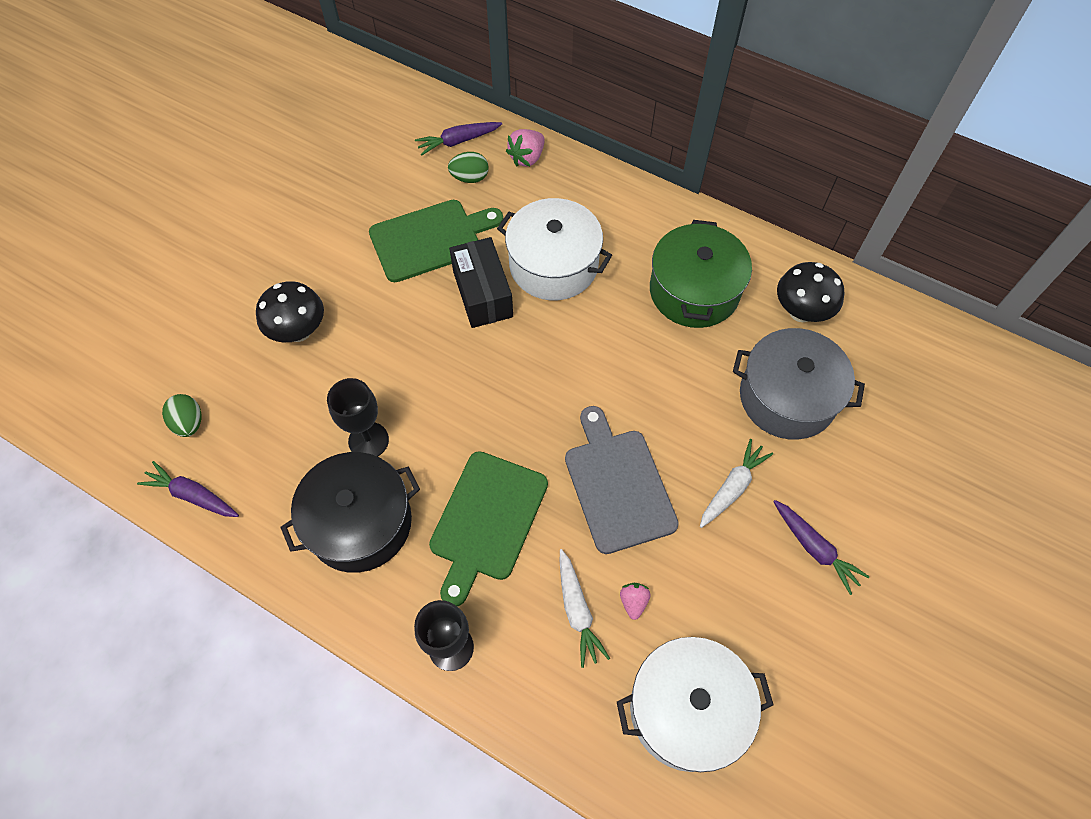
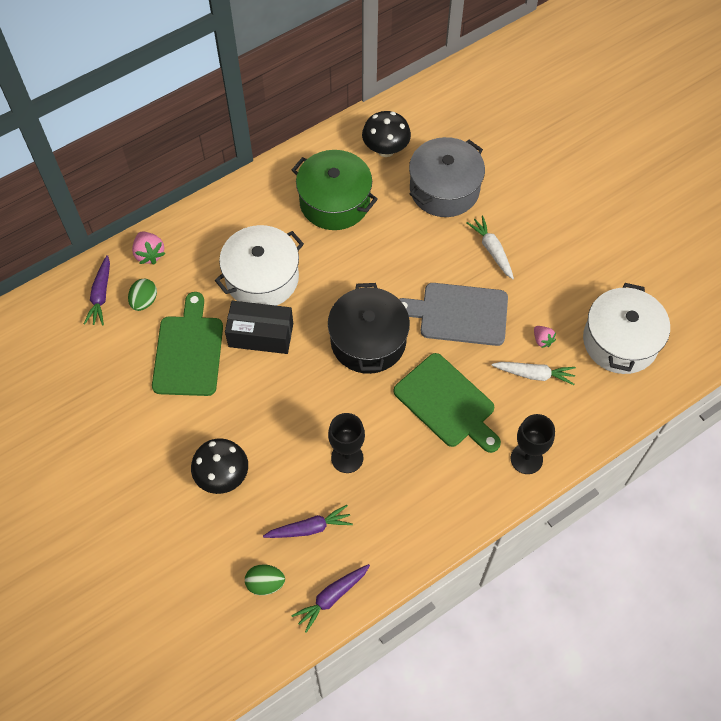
camera: 65 degrees left, 0 degrees up
black pot [280,452,420,573] -> black pot moved to [328,283,410,374]
pink strawberry [620,583,651,620] -> pink strawberry turned 150 degrees counterclockwise [534,326,556,348]
purple carrot [773,500,870,595] -> purple carrot moved to [263,505,353,538]

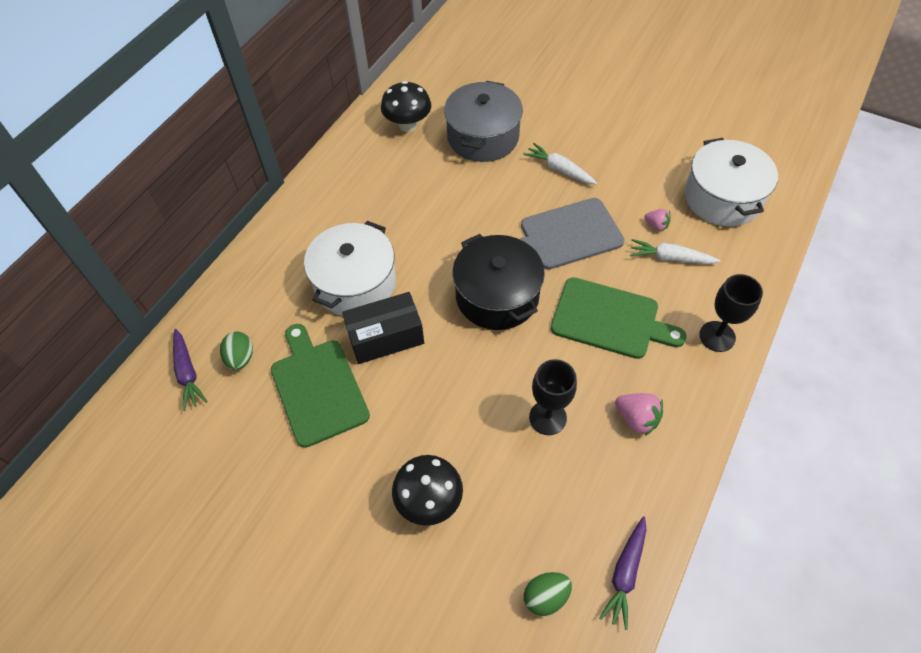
camera: 25 degrees left, 5 degrees down
pink strawberry [132,232,165,265] -> pink strawberry moved to [615,393,663,436]
purple carrot [263,505,353,538] -> none
green pot [292,150,378,230] -> none
white carrot [492,362,576,385] -> white carrot turned 150 degrees counterclockwise [630,239,721,264]

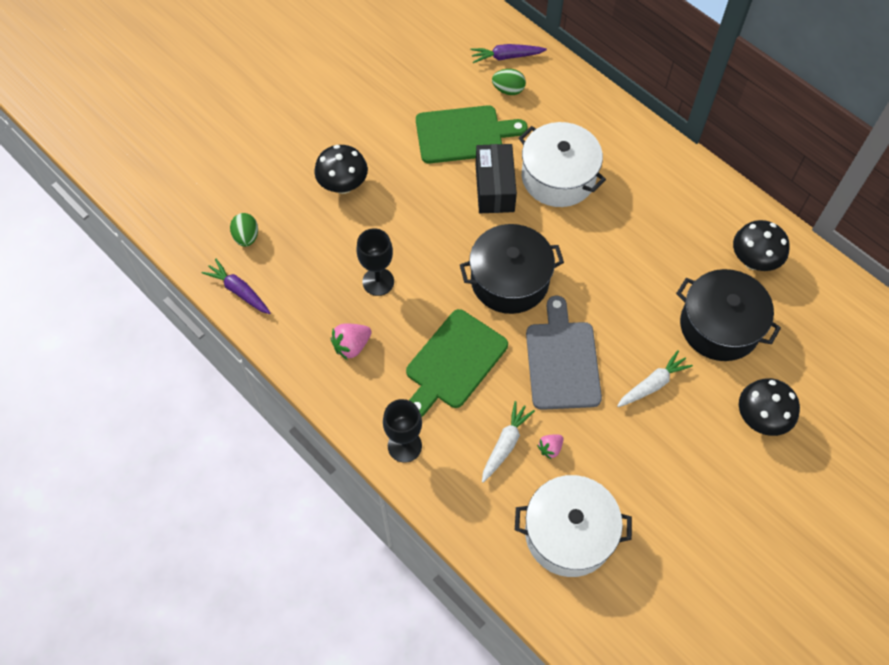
camera: 105 degrees right, 5 degrees up
grey pot [444,81,523,162] -> black pot [676,269,781,361]
none -> black mushroom [739,378,800,436]

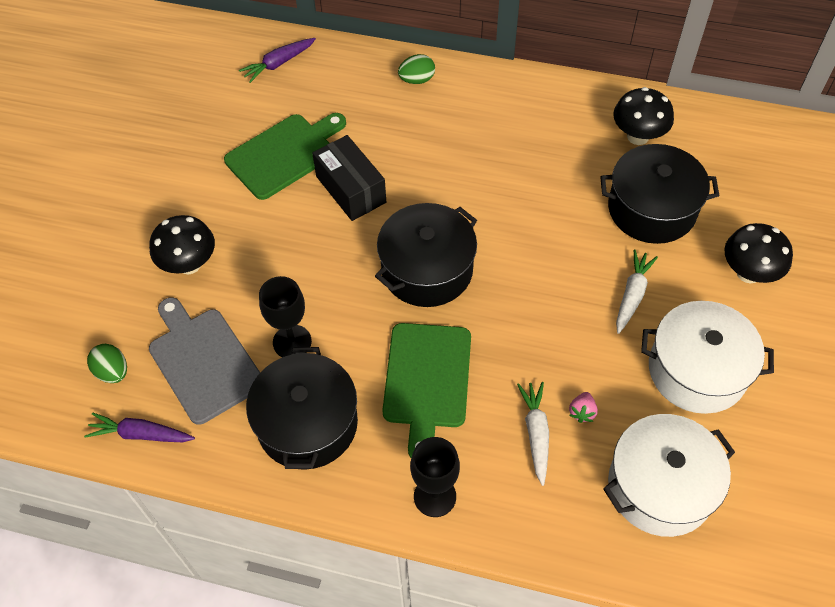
camera: 30 degrees left, 5 degrees down
pink strawberry [331,324,372,360] -> black pot [246,347,358,470]
green egg [492,69,526,95] -> green egg moved to [398,54,435,84]
white pot [519,122,606,207] -> white pot moved to [641,301,774,414]
grey cutting board [526,296,602,410] -> grey cutting board moved to [149,297,260,425]

